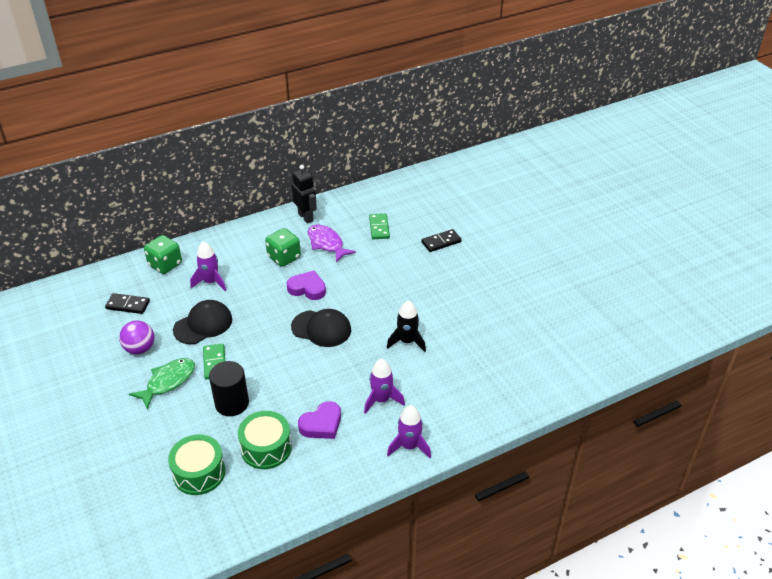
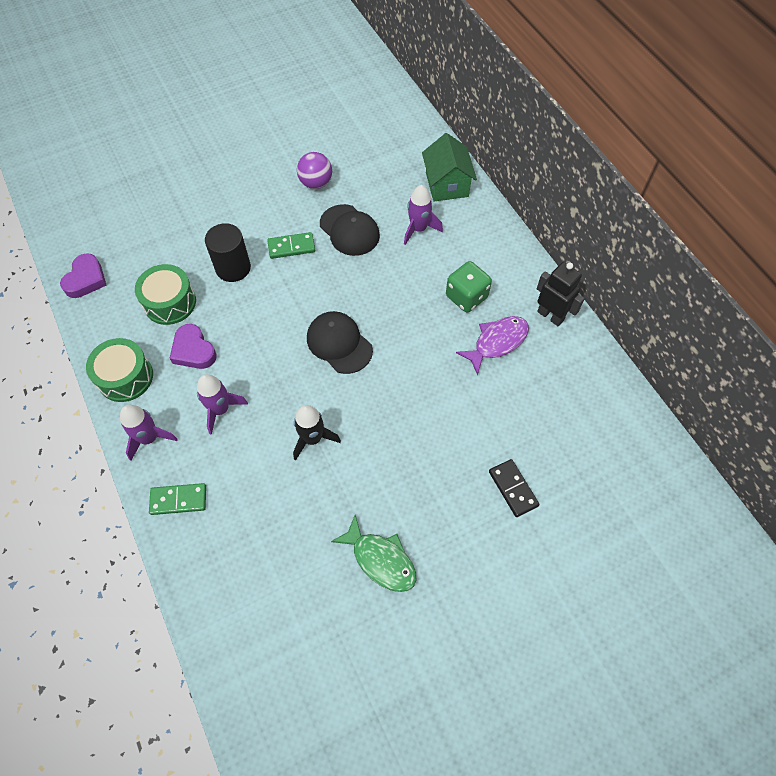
camera: 90 degrees right, 20 degrees up
black domino [105,293,150,314] -> none
green fish [129,358,195,410] -> green fish moved to [331,515,416,592]
green dice [144,235,182,274] -> green house [422,133,477,202]
green drum [168,434,225,495] -> green drum moved to [86,338,153,402]
purple heart [287,271,326,300] -> purple heart moved to [60,253,107,298]
black cap [291,309,351,347] -> black cap turned 120 degrees clockwise [307,311,373,374]
black robot [292,165,317,224] -> black robot turned 105 degrees counterclockwise [537,262,585,326]
green domino [369,213,390,239] -> green domino moved to [149,483,206,515]

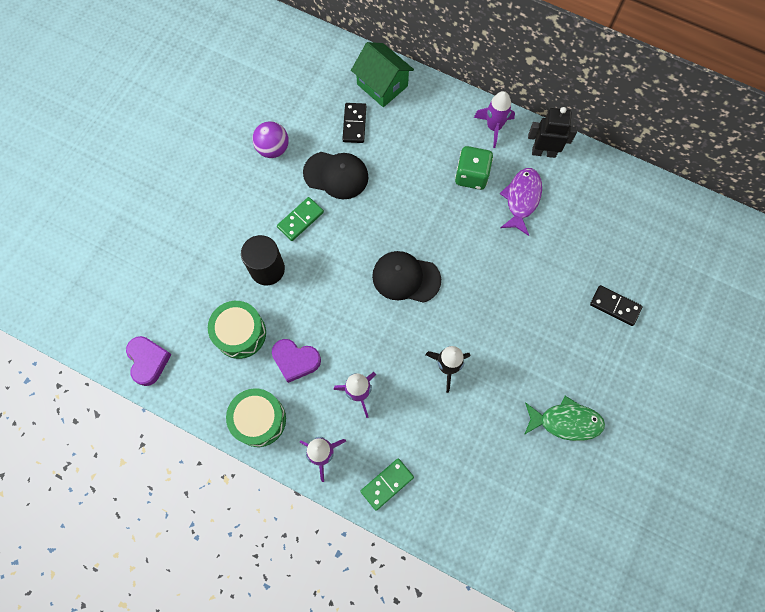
camera: 35 degrees left, 10 degrees up
purple rocket [404,185,443,245] -> purple rocket moved to [474,91,515,148]
none -> black domino [342,103,366,143]

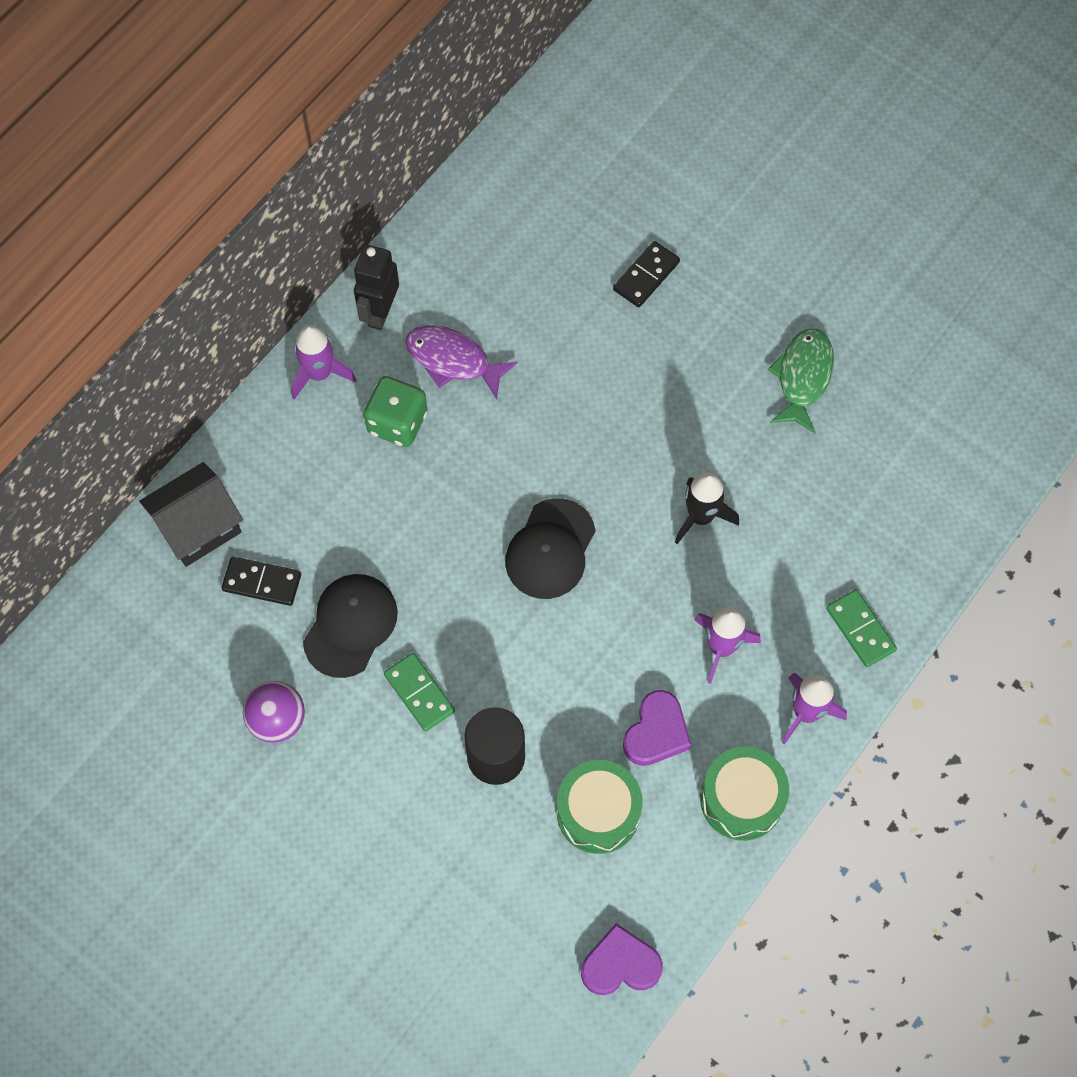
camera: 80 degrees left, 5 degrees down
green house [351,42,414,107] -> black house [139,462,243,567]

